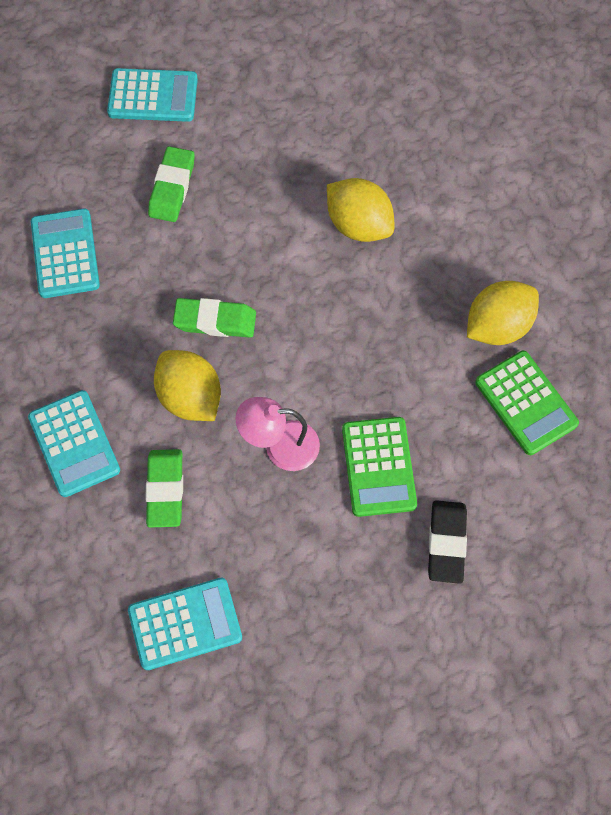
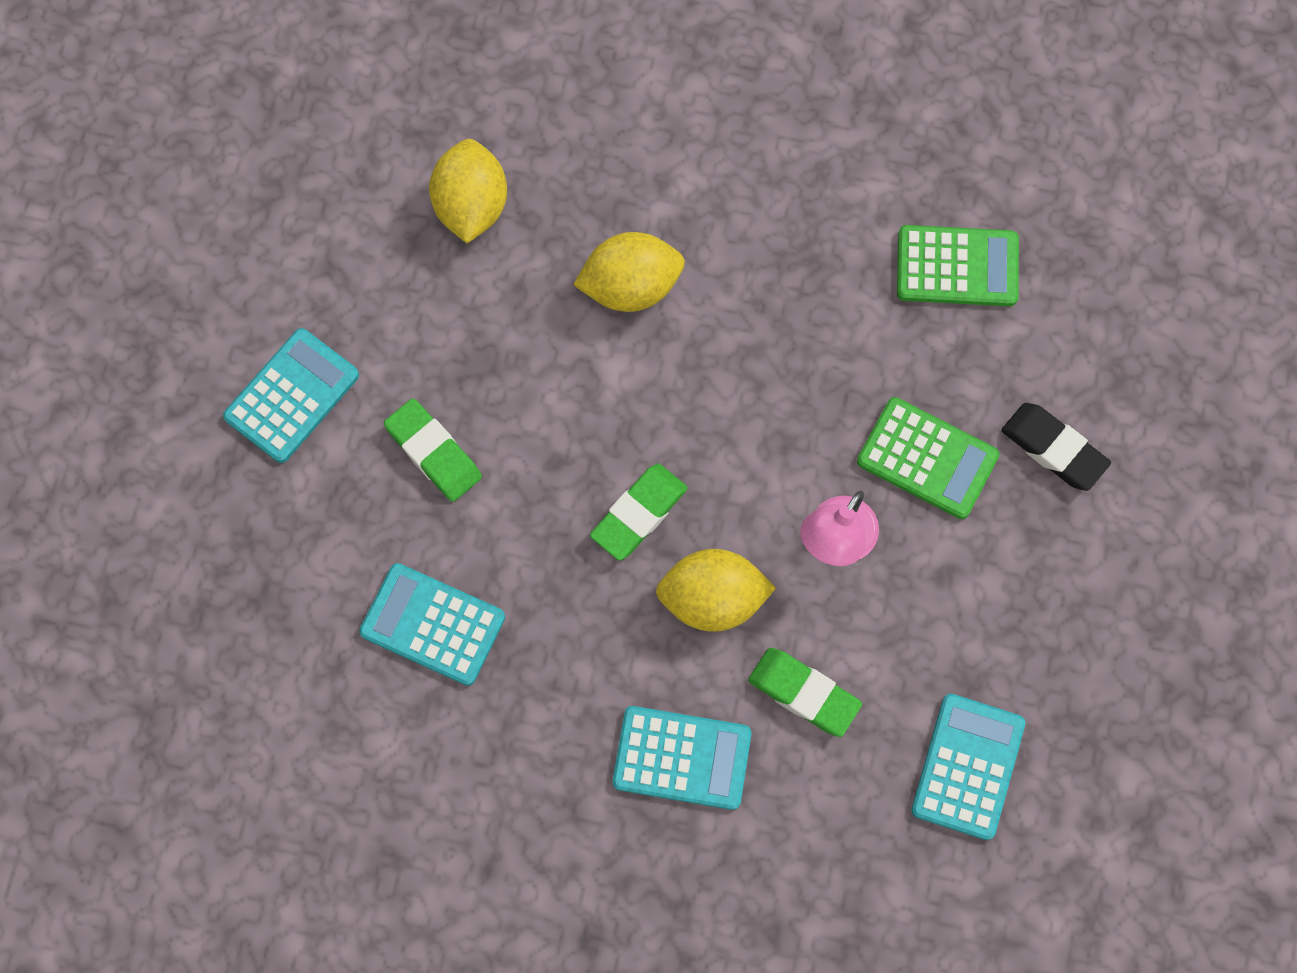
camera: 55 degrees left, 5 degrees up
yellow lemon [467,281,539,345] -> yellow lemon moved to [429,139,507,243]

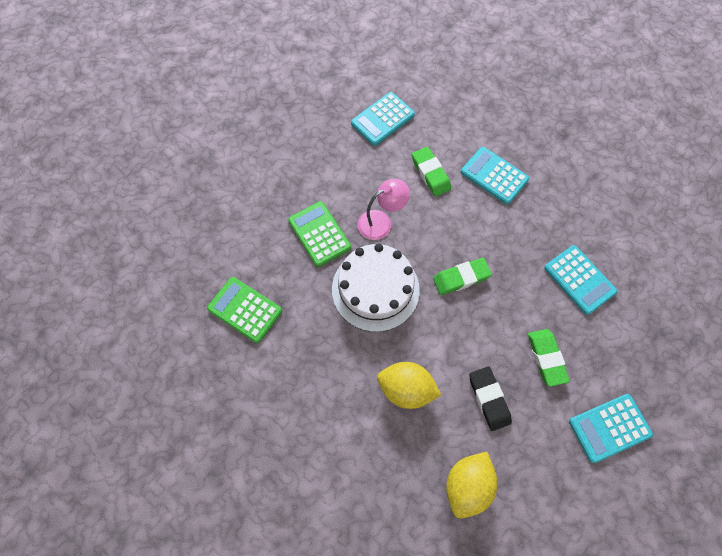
camera: 150 degrees left, 5 degrees down
yellow lemon [656,549,776,632] -> none
black eraser [1002,403,1111,491] -> black eraser moved to [469,366,512,431]
none -> white cake [332,244,420,332]

